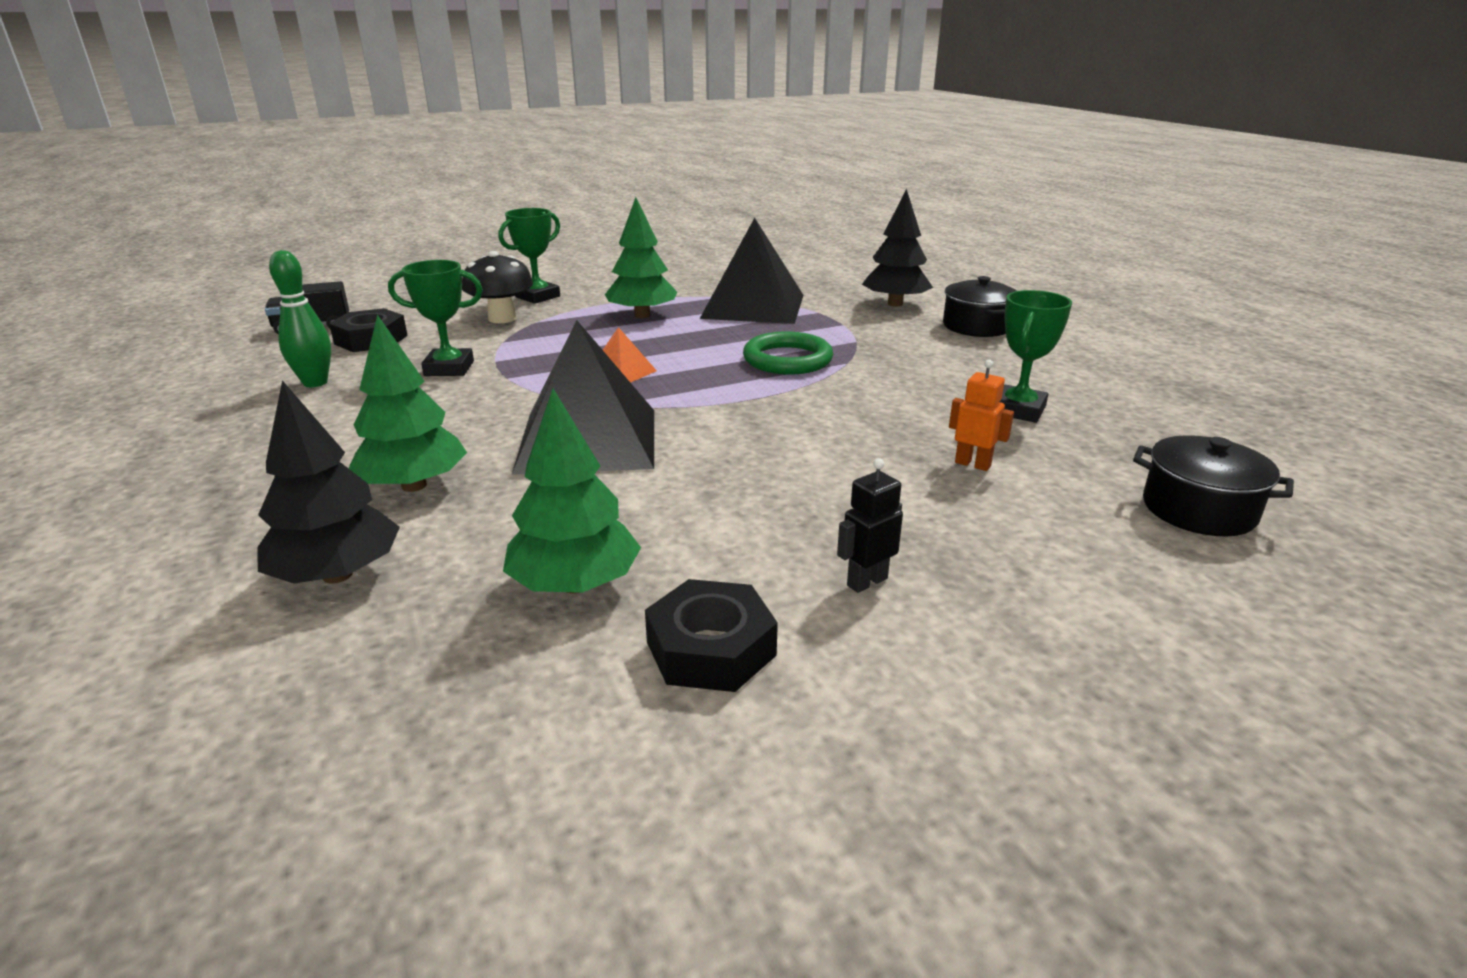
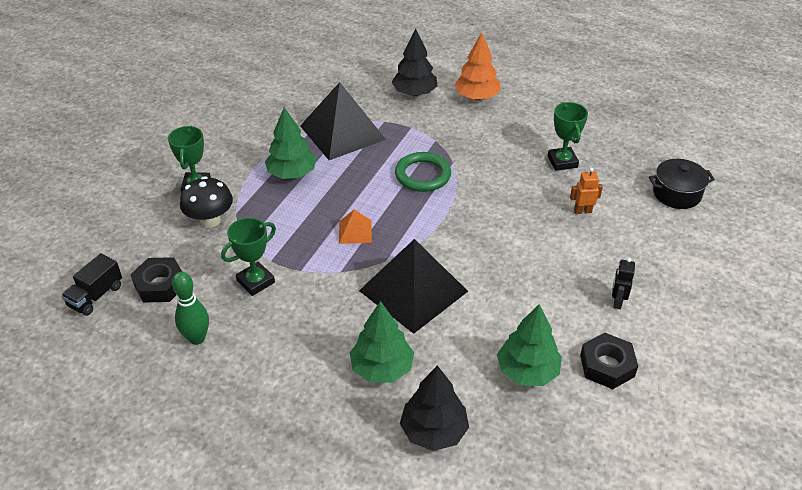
camera: 40 degrees left, 15 degrees up
black pot [943,276,1017,337] -> orange tree [454,33,500,100]

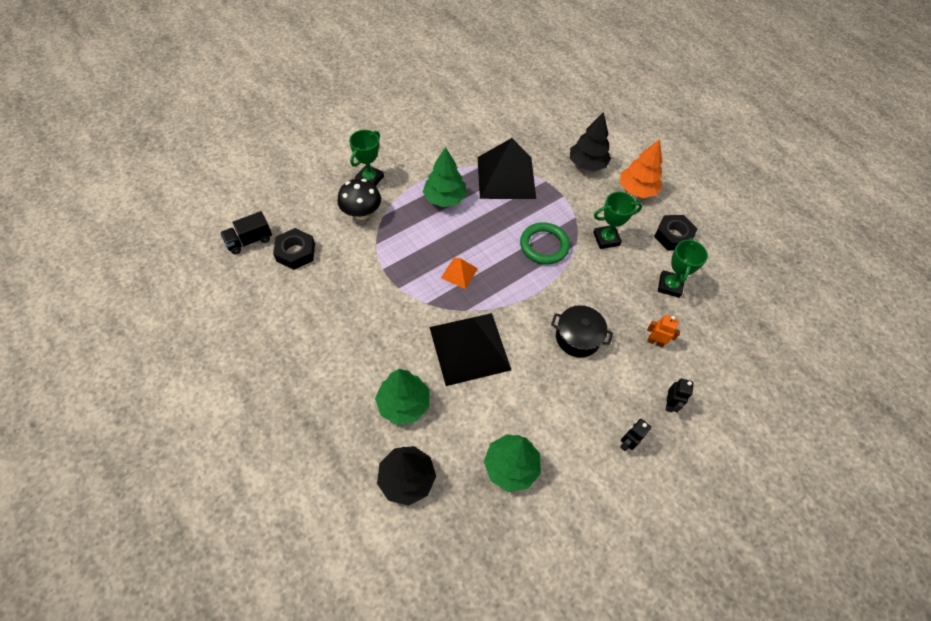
camera: 25 degrees right, 15 degrees up
green bowling pin [172,272,209,345] -> none
green trophy [221,218,276,296] -> green trophy moved to [593,192,642,249]
black nut [580,333,638,389] -> black nut moved to [654,215,698,250]
black pot [649,159,715,209] -> black pot moved to [551,305,613,357]
none -> black robot [666,379,693,412]

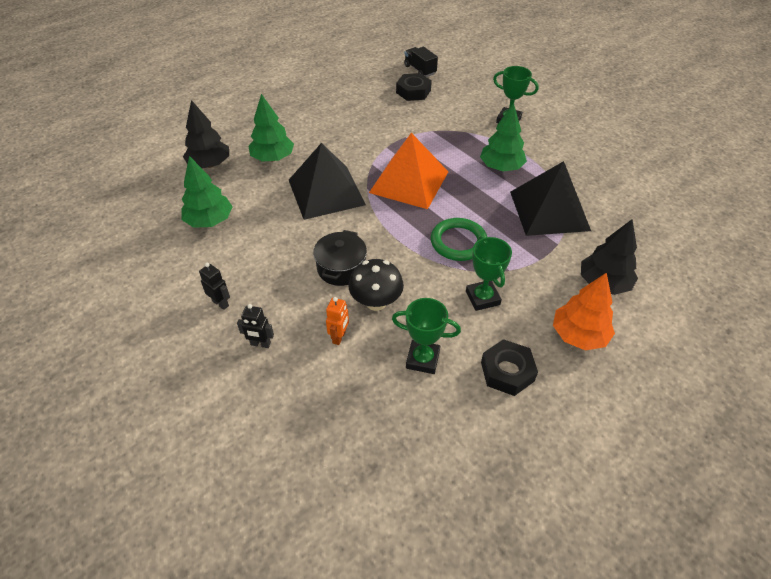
camera: 90 degrees right, 10 degrees down
black mushroom [338,179,381,220] -> black mushroom moved to [348,259,404,311]
orange pyramid [441,258,478,289] -> orange pyramid [369,133,448,209], size x2.23

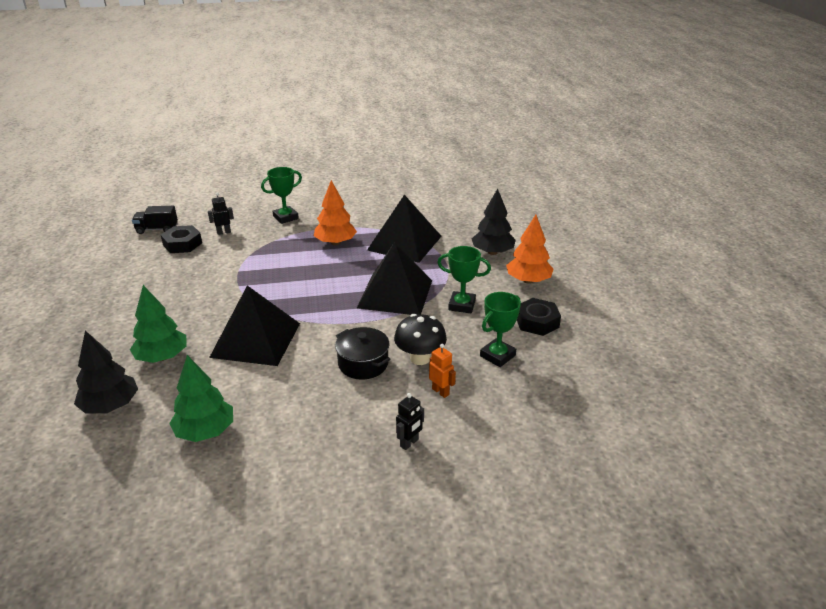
camera: 60 degrees left, 15 degrees down
black robot [199,263,230,310] -> black robot moved to [208,192,234,235]
orange pyramid [369,133,448,209] -> none
green ring [431,218,487,261] -> black pyramid [357,242,432,315]
green tree [480,103,527,171] -> orange tree [314,180,357,245]

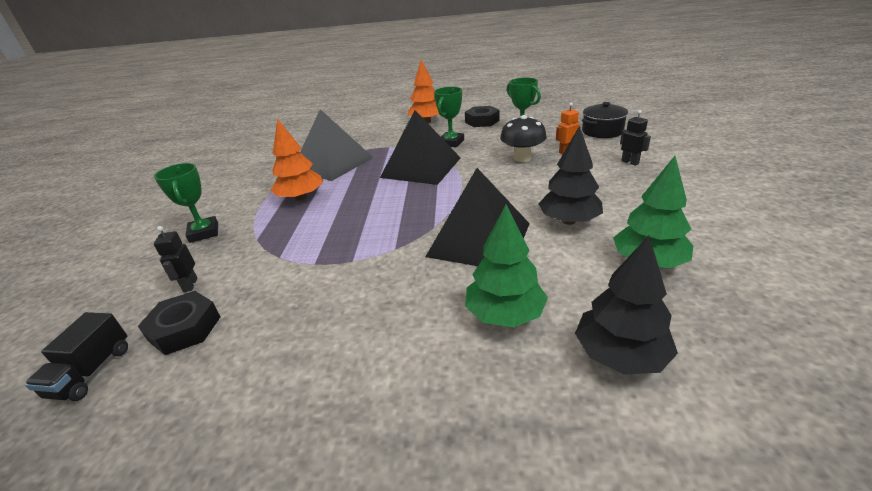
camera: 75 degrees left, 0 degrees up
black pot [335,327,390,380] -> black pot moved to [582,102,628,138]
black tree [472,189,516,255] -> black tree moved to [538,126,603,225]

